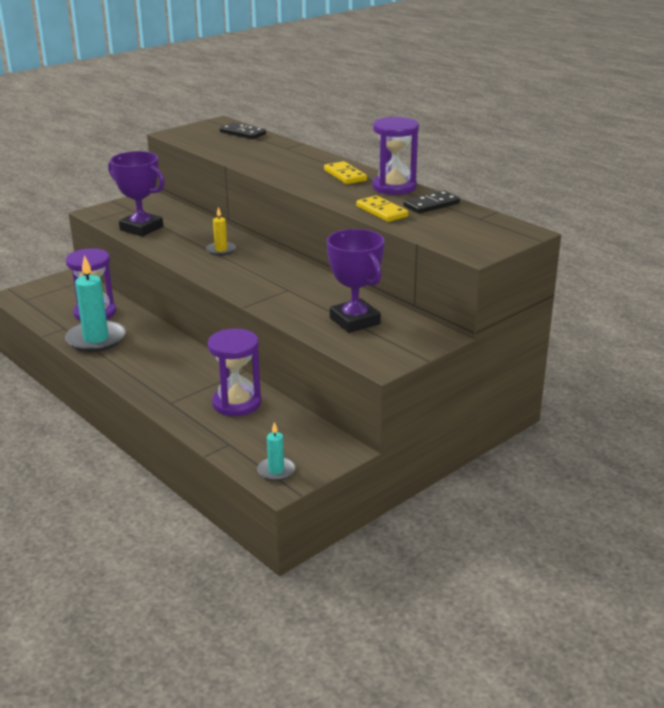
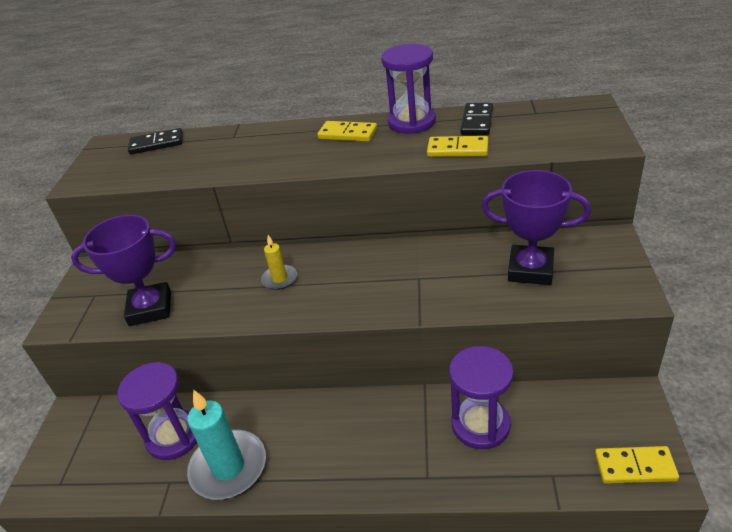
camera: 40 degrees left, 10 degrees up
turquoise candle [257,422,295,481] -> yellow domino [595,446,679,484]

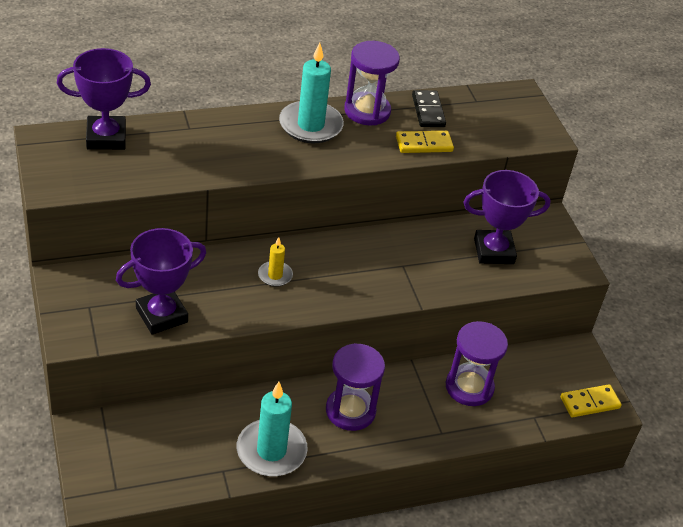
camera: 30 degrees left, 5 degrees up
purple hourglass [117,362,197,460] -> purple hourglass moved to [326,343,385,431]
black domino [128,128,183,154] -> purple trophy [57,48,151,150]
yellow domino [317,121,377,142] -> turquoise candle [279,43,344,143]

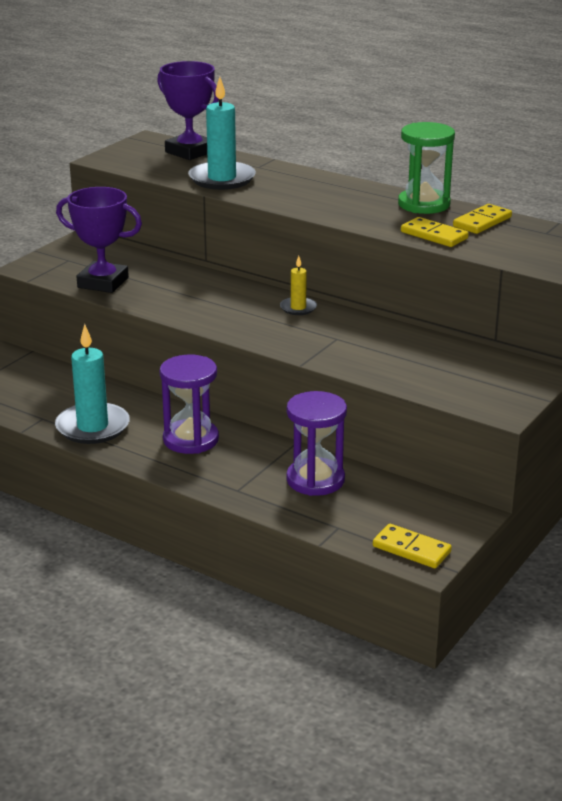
camera: 55 degrees right, 15 degrees down
yellow candle [258,237,293,287] -> yellow candle moved to [280,256,317,315]
turquoise candle [279,43,344,143] -> turquoise candle moved to [188,77,256,190]
purple hourglass [344,41,400,125] -> green hourglass [398,122,455,214]
black domino [412,90,446,127] -> yellow domino [453,204,512,234]
purple trophy [463,170,551,264] -> none

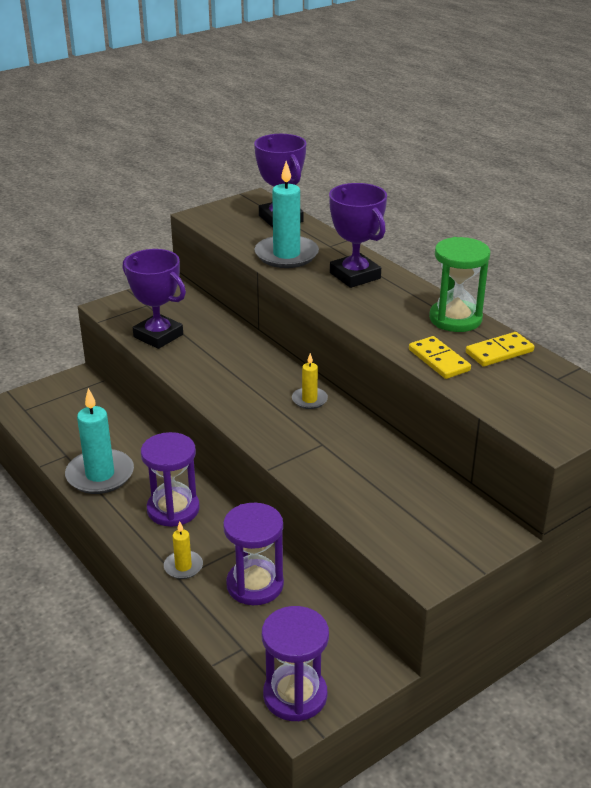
camera: 20 degrees right, 5 degrees up
yellow domino [373,524,452,568] -> purple hourglass [262,606,329,721]
none -> yellow candle [164,521,203,579]
none -> purple trophy [329,183,387,288]

